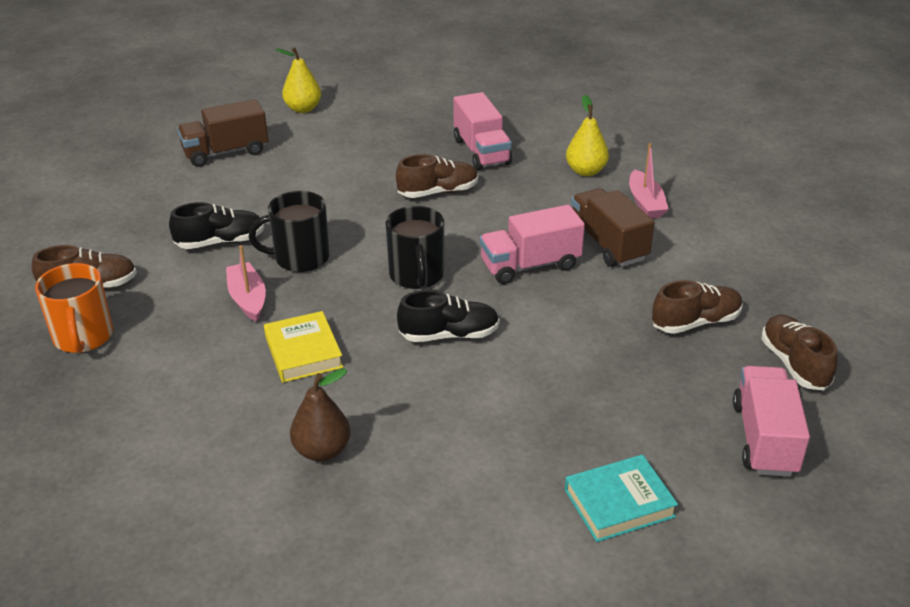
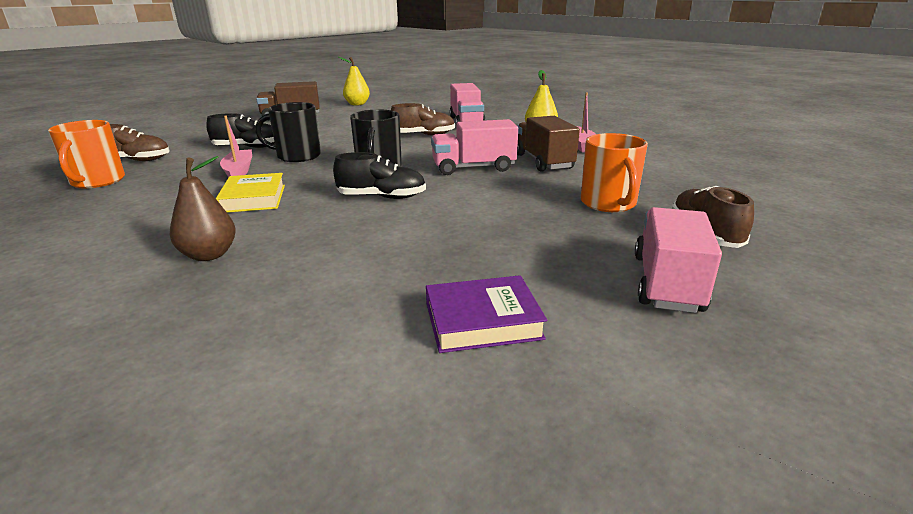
camera: 10 degrees right, 10 degrees down
turquoise book [565,455,678,542] -> purple book [426,275,547,353]
brown shoe [652,280,743,334] -> orange mug [581,133,648,212]

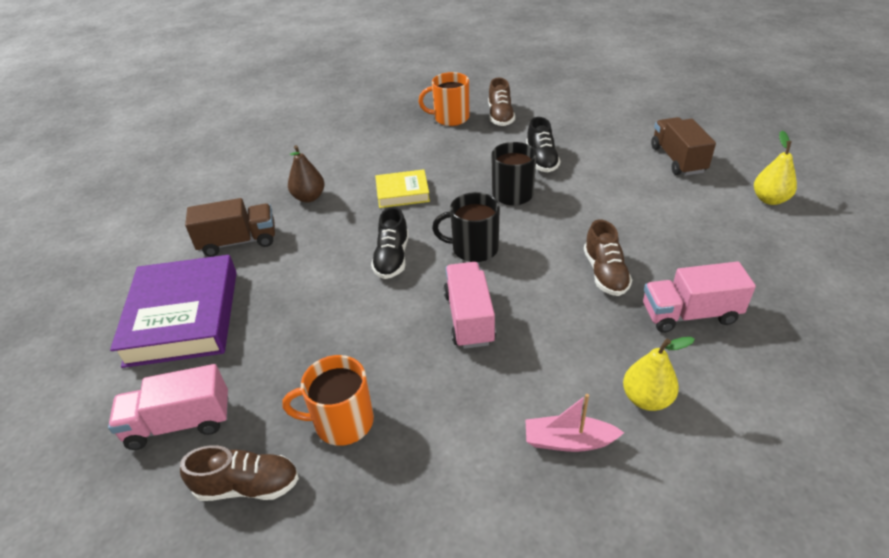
camera: 95 degrees right, 15 degrees up
pink boat [220,115,252,177] -> none
purple book [426,275,547,353] -> purple book [110,255,237,368], size x1.89
brown truck [517,116,580,172] -> brown truck moved to [185,198,275,257]
pink truck [635,207,722,313] -> pink truck turned 150 degrees clockwise [108,364,229,450]

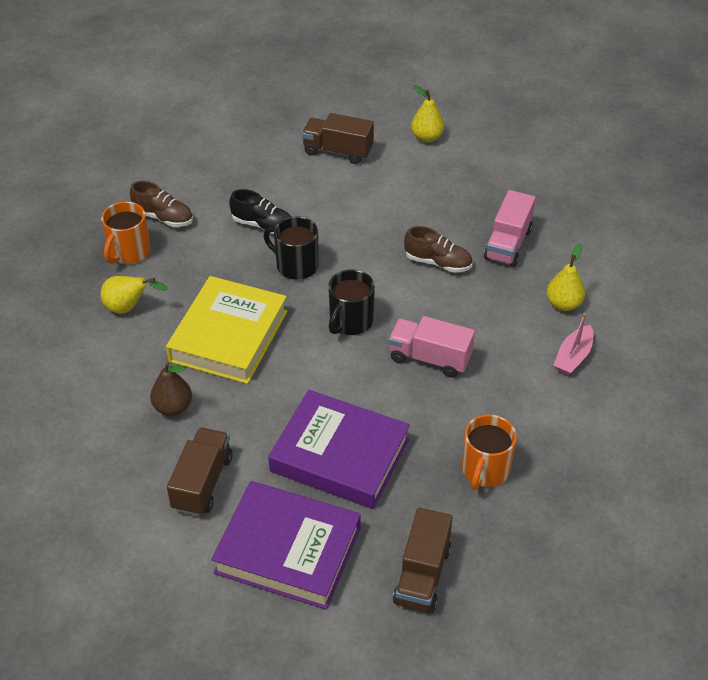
camera: 65 degrees left, 5 degrees up
pink truck [108,364,229,450] -> brown truck [393,508,453,613]
brown shoe [180,445,299,501] -> none
black shoe [371,207,409,279] -> none
yellow book [375,169,430,208] -> yellow book [166,276,287,384], size x1.89
none -> yellow pear [100,276,168,314]
none -> purple book [268,390,410,509]

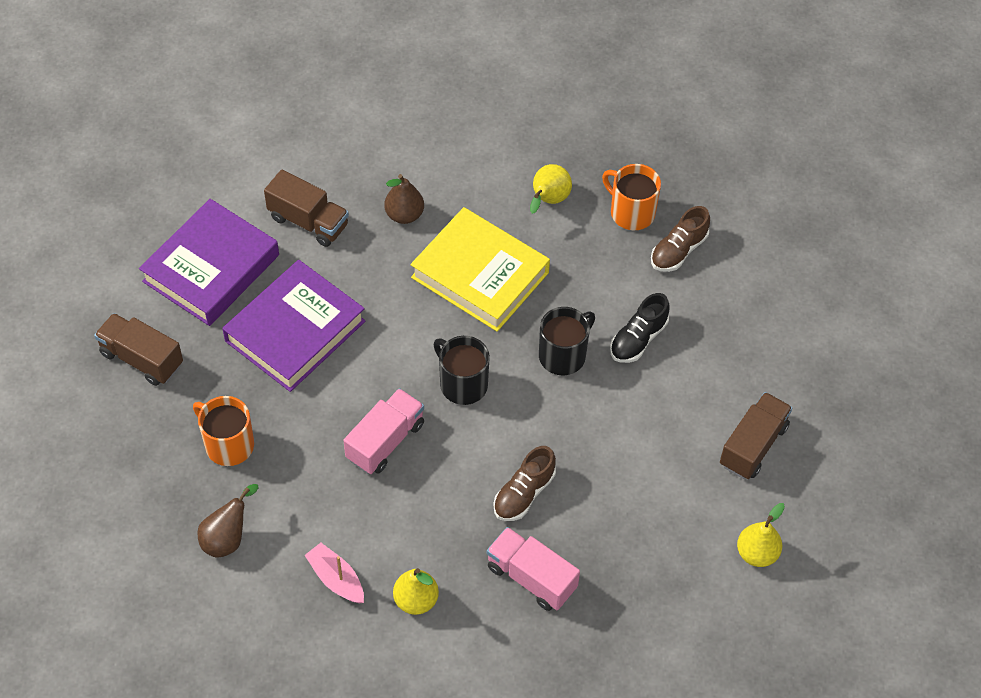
camera: 105 degrees right, 10 degrees up
none -> brown pear [197,484,259,558]

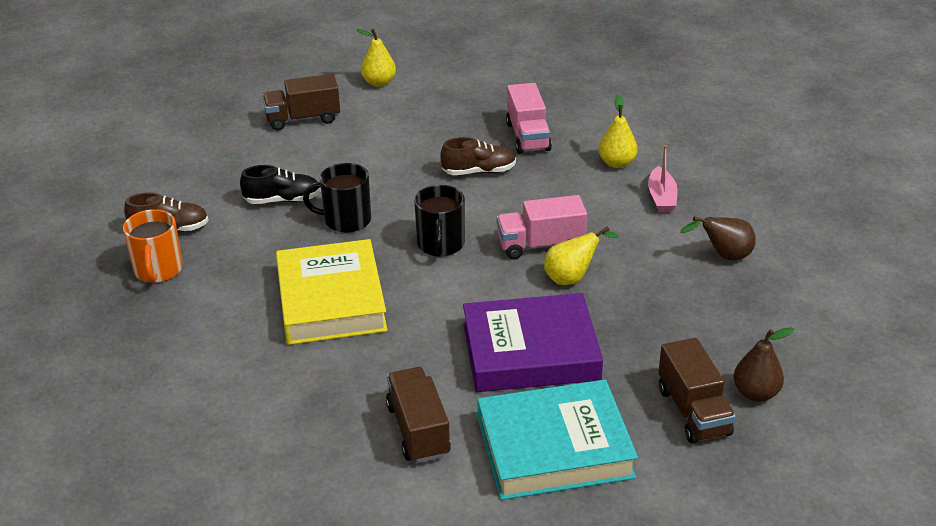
camera: 135 degrees left, 20 degrees down
purple book [139,199,279,326] -> turquoise book [477,380,638,500]
orange mug [193,396,254,466] -> none
brown pear [384,174,424,224] -> brown pear moved to [733,327,795,402]
yellow pear [530,164,572,214] -> yellow pear moved to [544,226,619,285]

